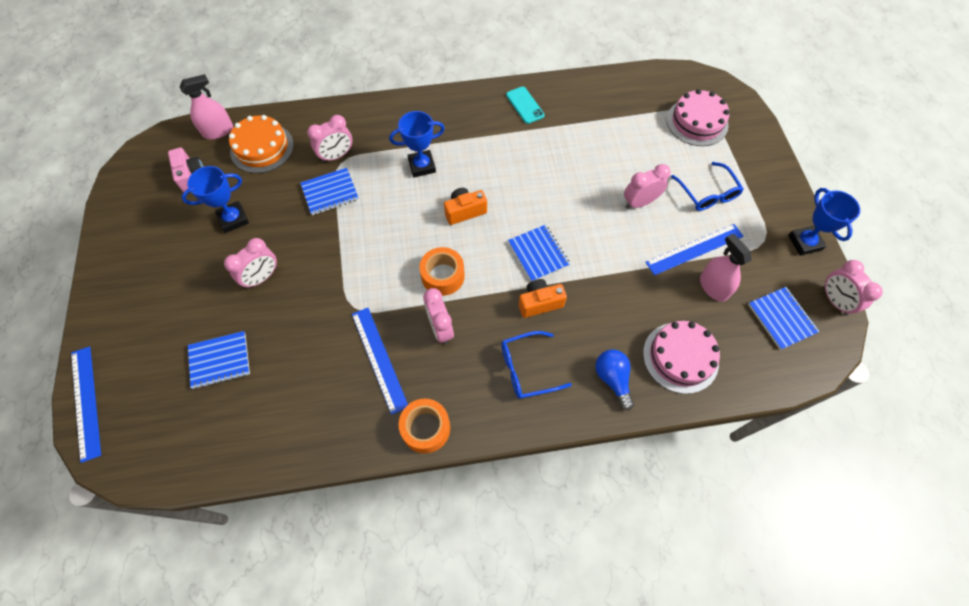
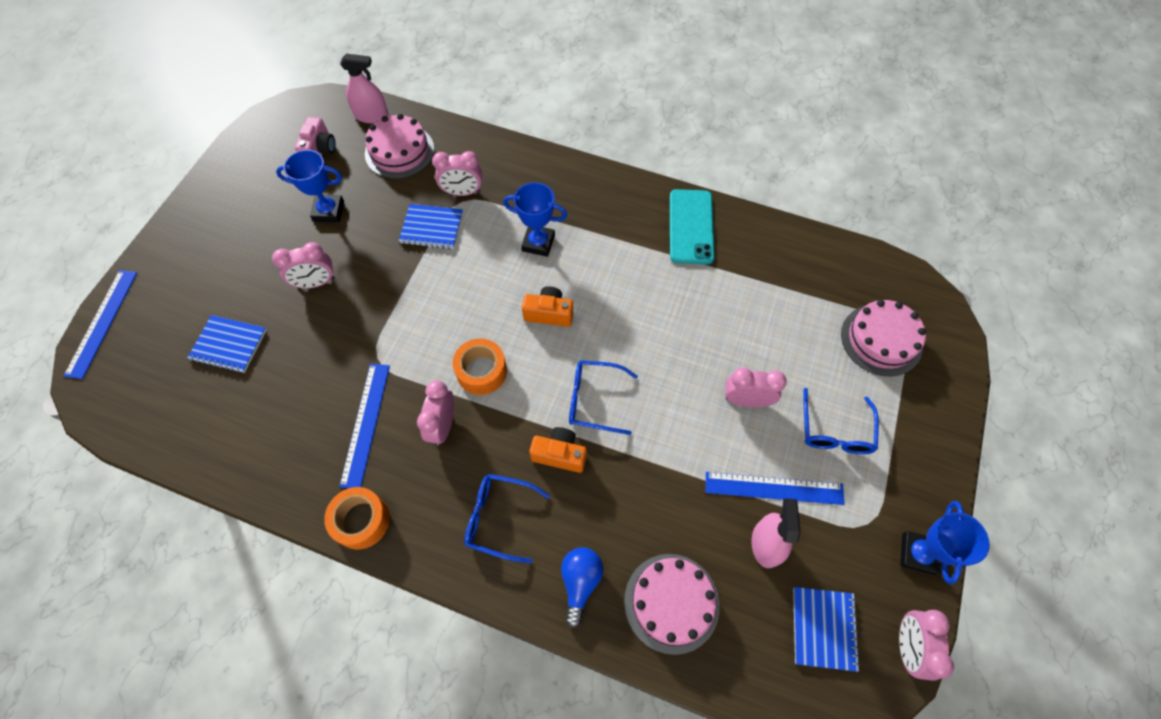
camera: 30 degrees right, 0 degrees up
orange cake [229,115,294,173] -> pink cake [365,114,434,179]
turquoise phone [506,86,545,124] -> turquoise phone [670,189,715,264], size x1.59
blue notebook [508,225,570,282] -> blue glasses [569,360,638,435]

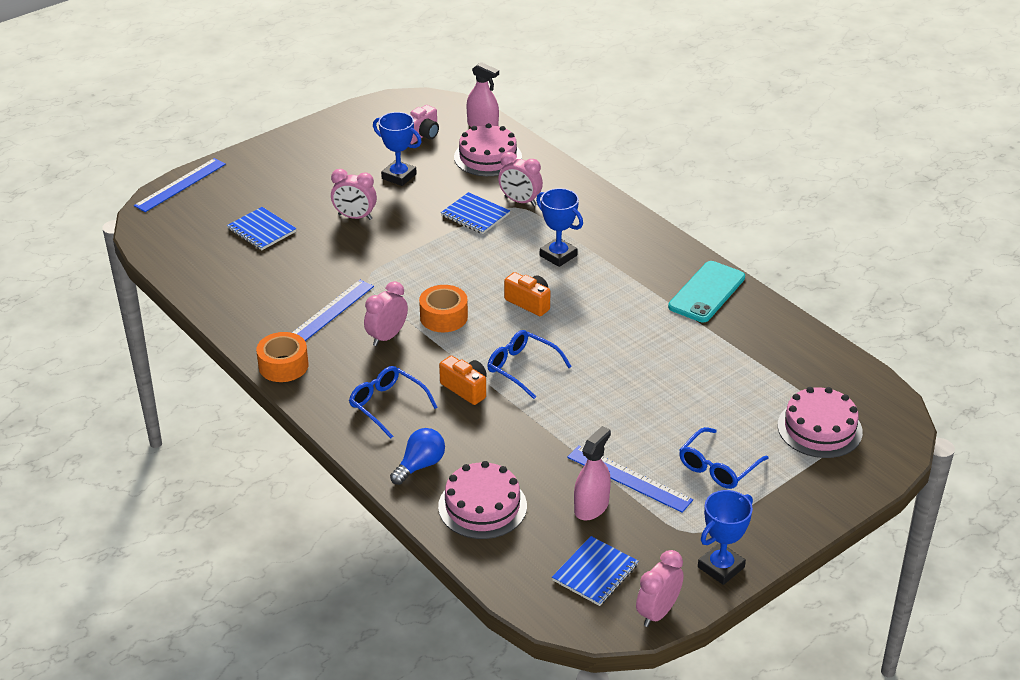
camera: 30 degrees right, 25 degrees down
pink clock [725,367,787,407] -> none

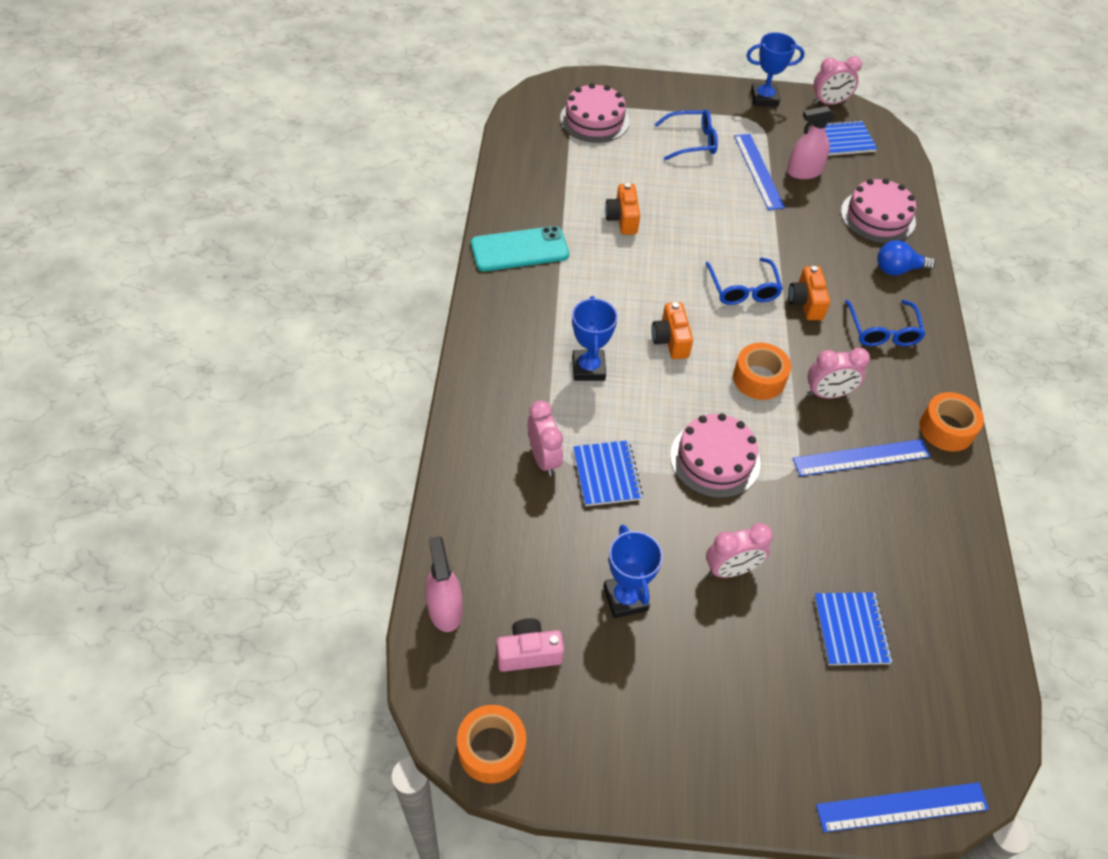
camera: 140 degrees left, 15 degrees up
pink clock [331,169,377,220] -> pink clock turned 105 degrees clockwise [706,523,773,578]
pink cake [454,123,522,176] -> pink cake moved to [670,413,761,498]
none -> orange tape [457,705,526,783]
none -> orange camera [605,183,640,235]

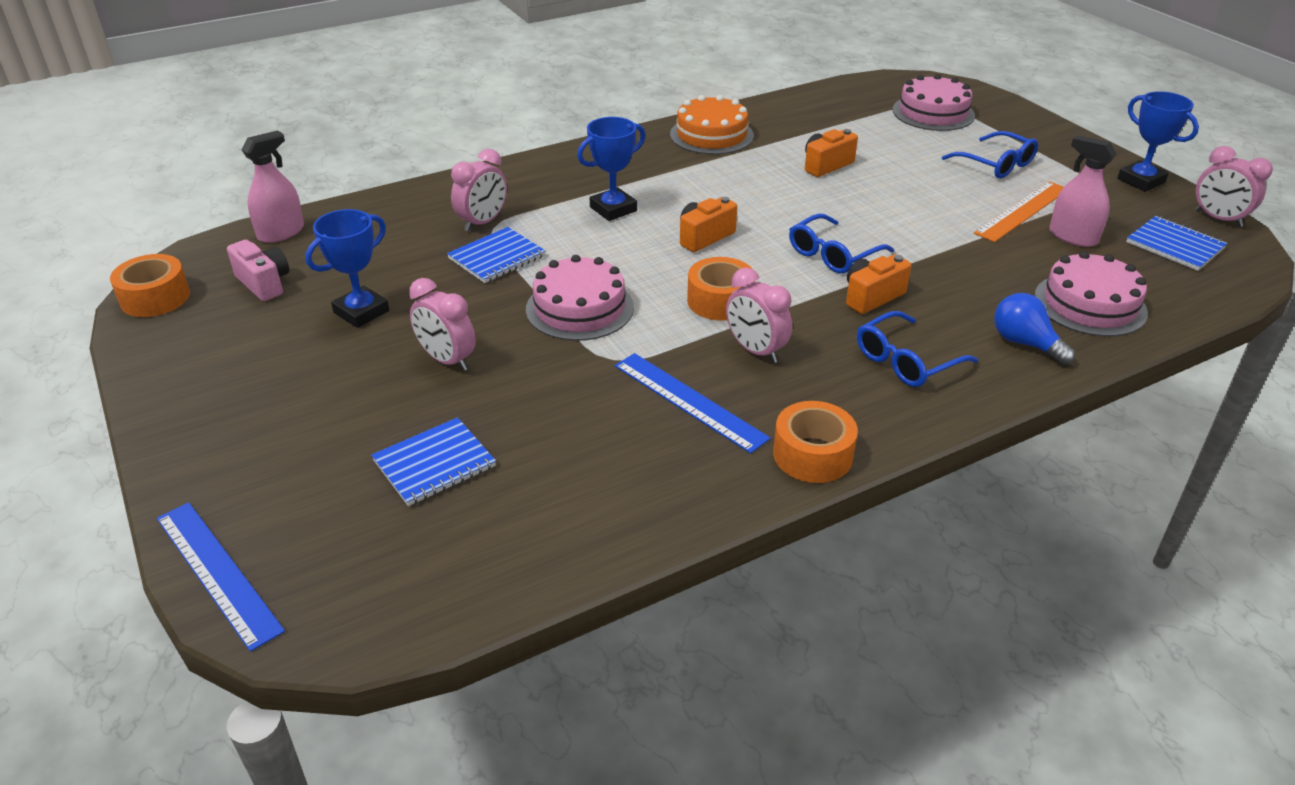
camera: 60 degrees right, 15 degrees down
turquoise phone [471,226,569,271] -> orange cake [670,95,754,155]
blue ruler [734,134,785,210] -> orange ruler [974,181,1064,242]

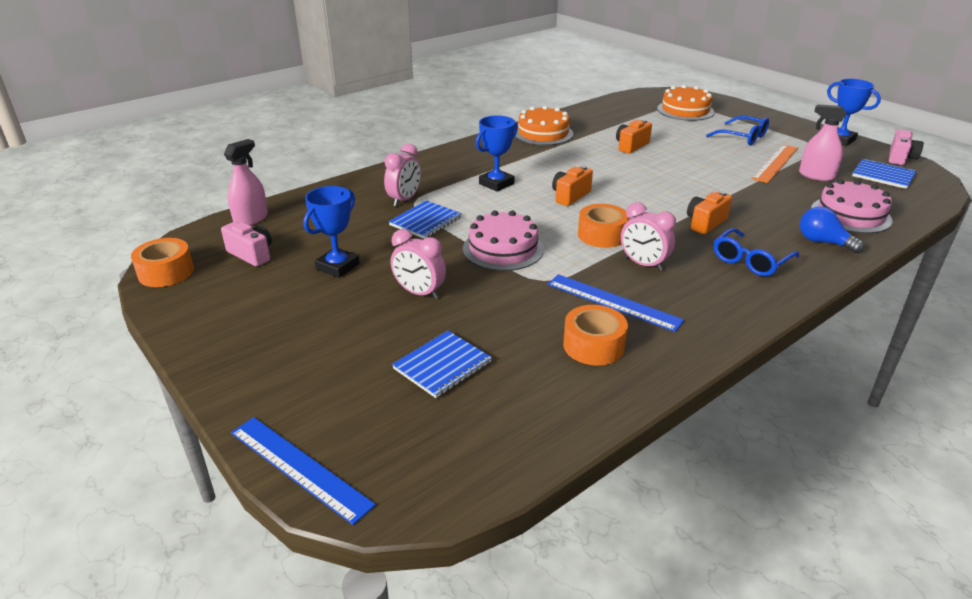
camera: 10 degrees left, 5 degrees down
orange tape [773,401,858,483] -> orange tape moved to [563,305,628,366]
blue glasses [789,214,894,274] -> none
pink cake [893,74,975,131] -> orange cake [657,85,714,121]
pink clock [1195,146,1273,227] -> pink camera [889,129,924,165]

